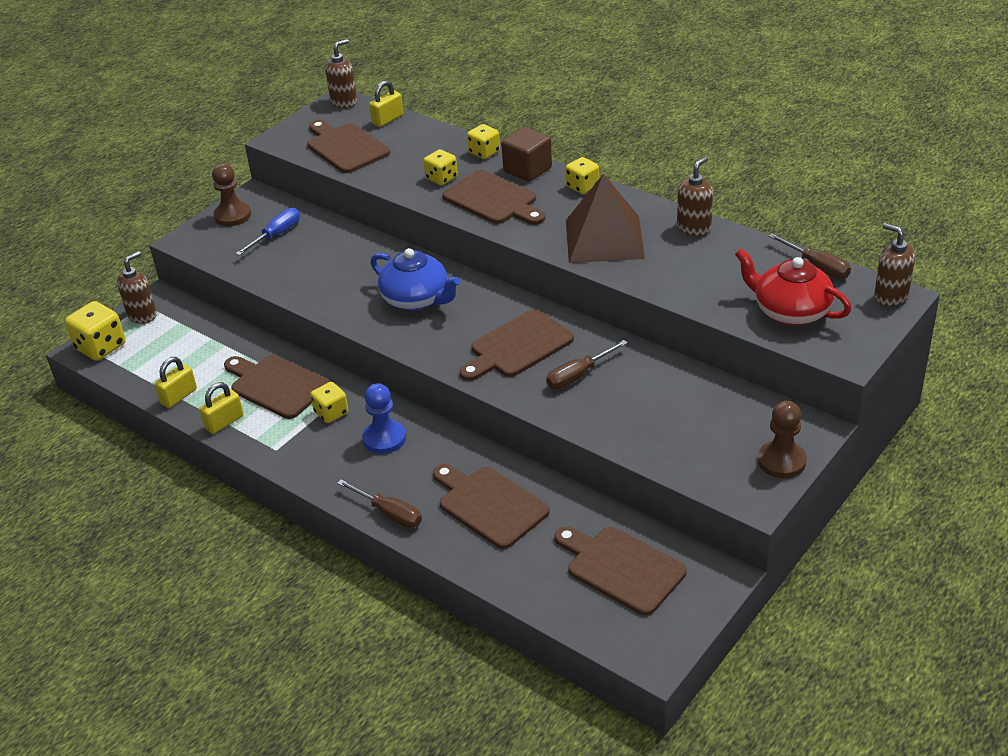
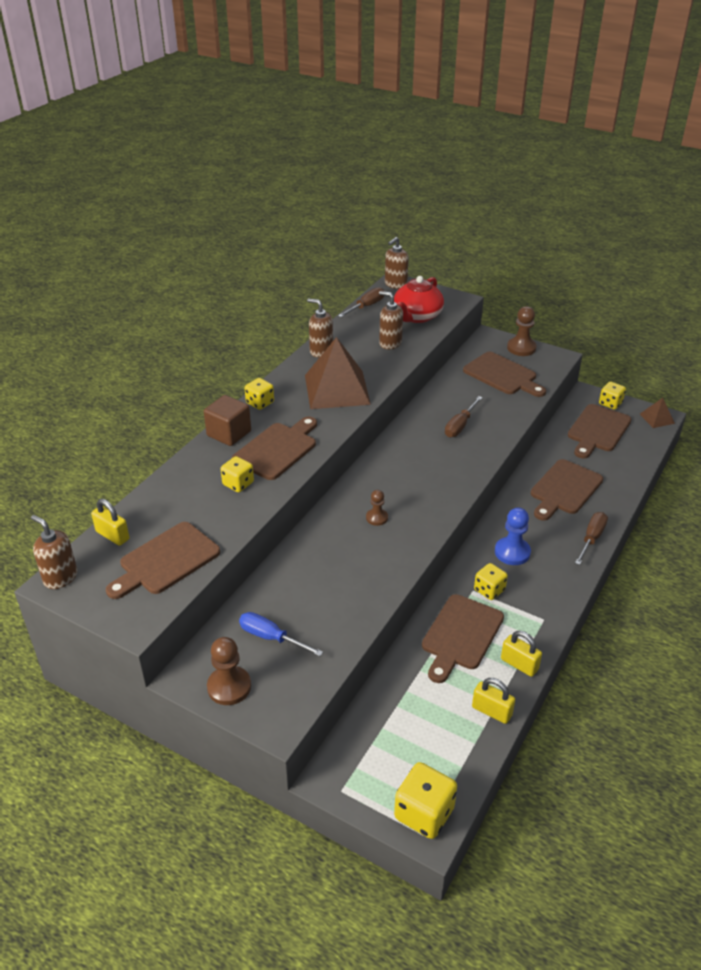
camera: 100 degrees left, 0 degrees up
brown soap dispenser [117,251,157,324] -> brown soap dispenser moved to [379,291,403,350]
blue teapot [371,248,460,311] -> brown pawn [366,490,388,526]
brown cutting board [459,309,574,381] -> brown cutting board moved to [463,352,546,397]
yellow dice [467,124,500,159] -> yellow dice moved to [599,382,626,410]
brown screwdriver [546,340,628,389] -> brown screwdriver turned 75 degrees clockwise [445,396,483,437]
none -> brown pyramid [640,398,675,428]

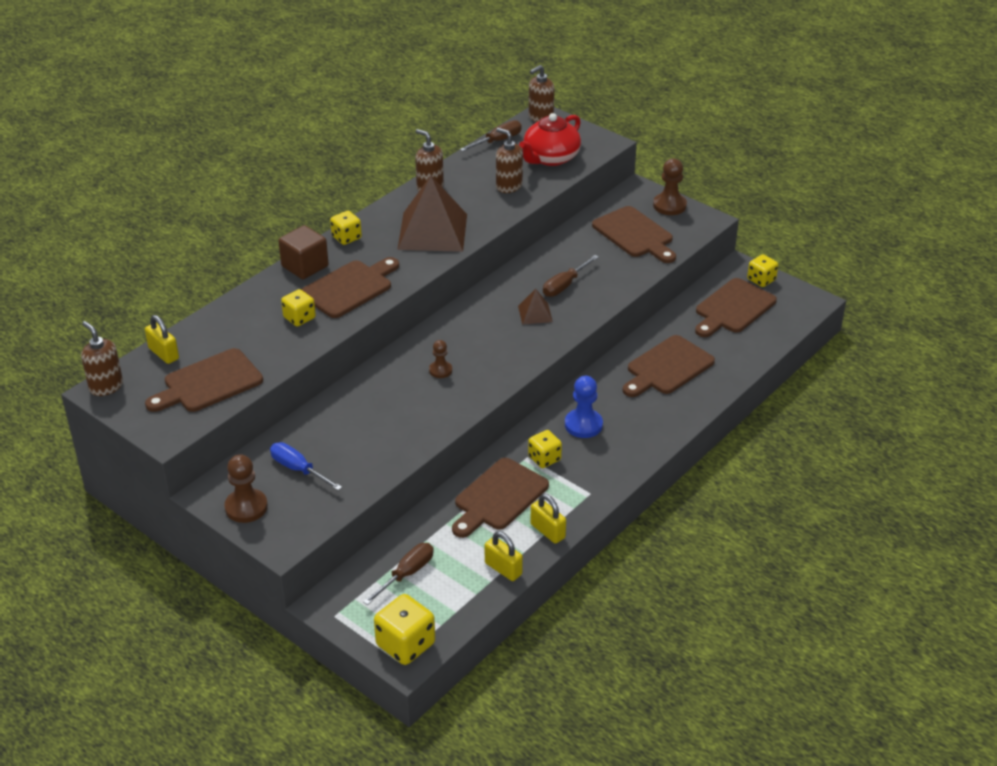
camera: 10 degrees right, 0 degrees up
brown screwdriver [575,512,608,565] -> brown screwdriver moved to [363,543,434,605]
brown pyramid [640,398,675,428] -> brown pyramid moved to [518,289,553,325]

